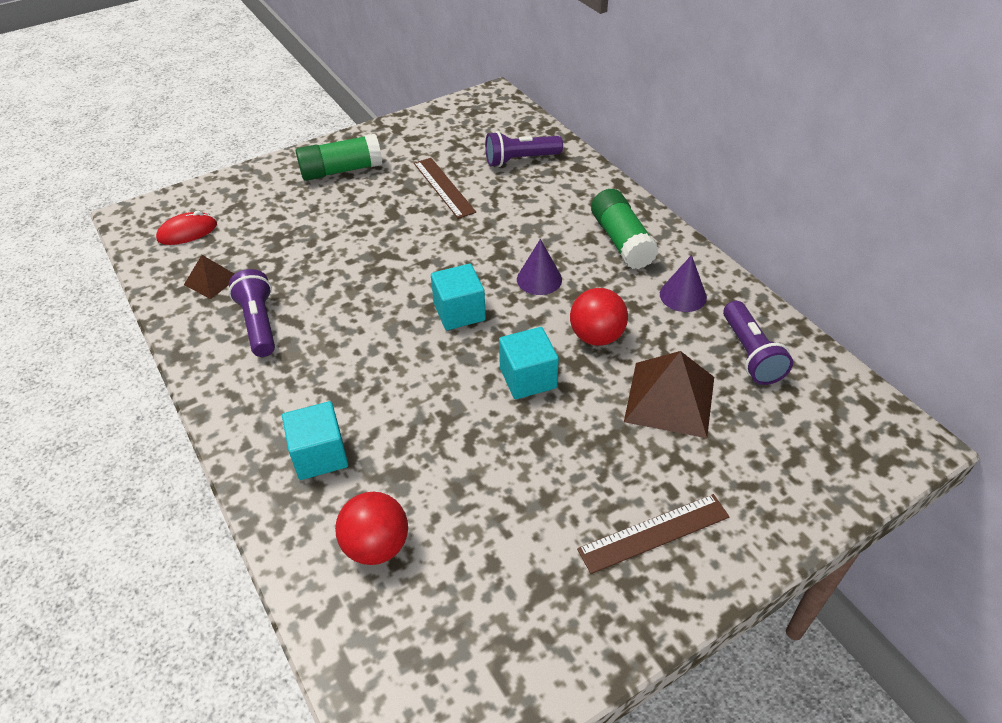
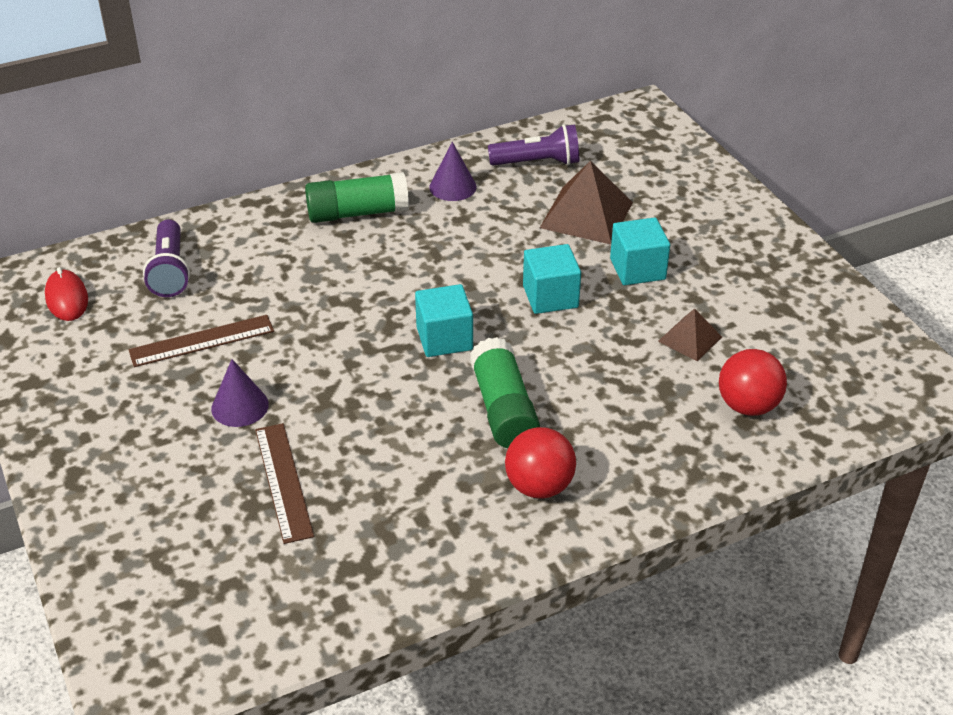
camera: 85 degrees left, 5 degrees down
red mouse [156,211,217,245] -> red mouse moved to [45,267,88,321]
brown pyramid [184,255,234,299] -> brown pyramid moved to [658,308,722,361]
purple flashlight [228,269,275,357] -> none
turquoise cube [282,401,348,480] -> turquoise cube moved to [610,217,670,285]
green glue stick [296,134,382,181] -> green glue stick moved to [470,337,540,448]
purple cone [517,239,562,295] -> purple cone moved to [211,359,269,427]
red ball [570,288,628,346] -> red ball moved to [505,427,576,499]
brown ruler [577,494,730,574] -> brown ruler moved to [255,423,314,544]

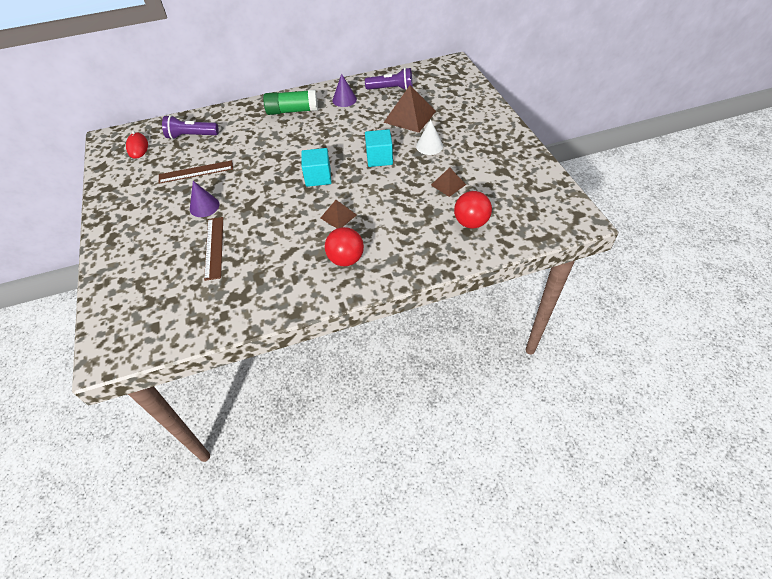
camera: 10 degrees right, 10 degrees up
purple flashlight [143,220,190,297] -> purple flashlight turned 90 degrees clockwise [162,115,219,139]
green glue stick [470,337,540,448] -> brown pyramid [320,200,357,228]
turquoise cube [610,217,670,285] -> white cone [416,119,443,155]

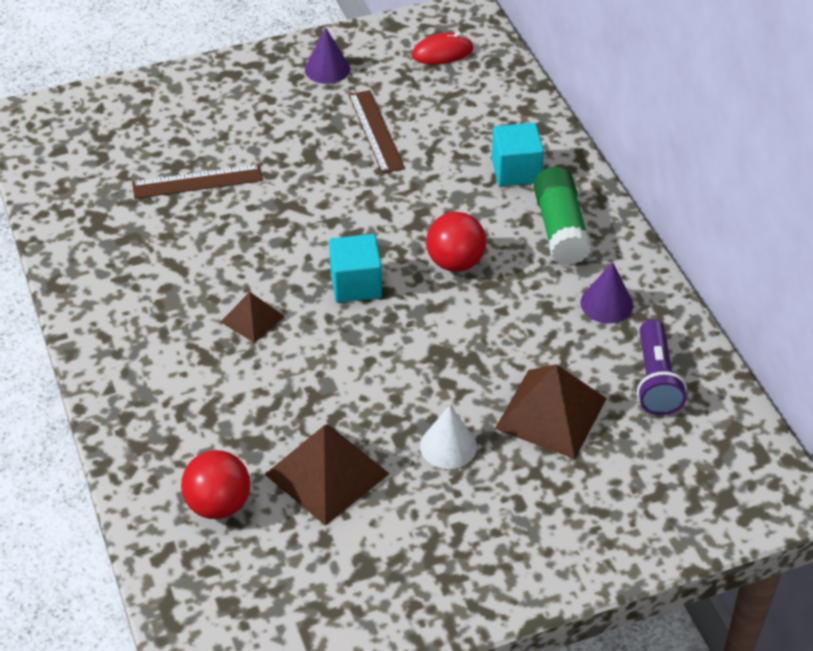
camera: 85 degrees right, 5 degrees down
purple flashlight [162,115,219,139] -> none
purple cone [190,181,220,217] -> purple cone moved to [305,27,350,84]
red ball [325,227,364,266] -> red ball moved to [426,212,486,272]
turquoise cube [365,129,393,167] -> turquoise cube moved to [491,123,544,187]
brown pyramid [431,167,466,197] -> brown pyramid [264,425,390,526], size x1.78

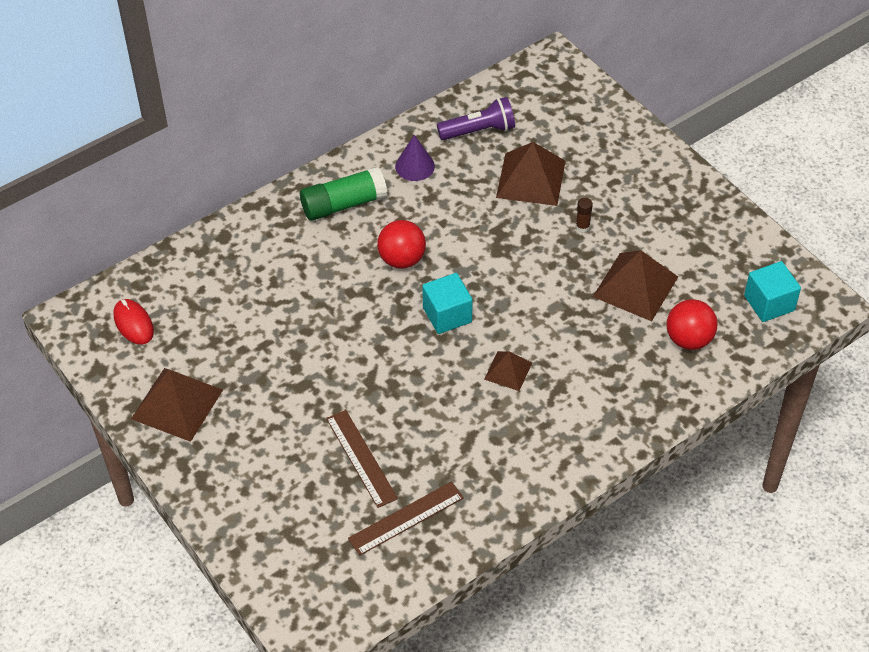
camera: 105 degrees left, 5 degrees up
purple cone [305,27,350,84] -> brown pyramid [131,368,223,442]
brown ruler [349,90,405,174] -> brown ruler moved to [348,481,464,555]
white cone [420,405,477,469] -> brown glue stick [576,198,593,232]
turquoise cube [491,123,544,187] -> turquoise cube moved to [744,261,801,322]

